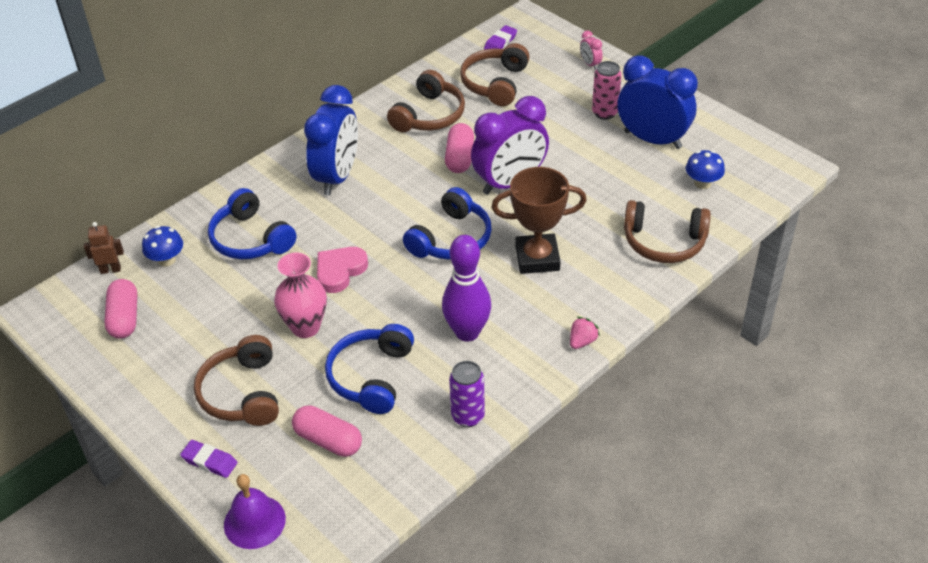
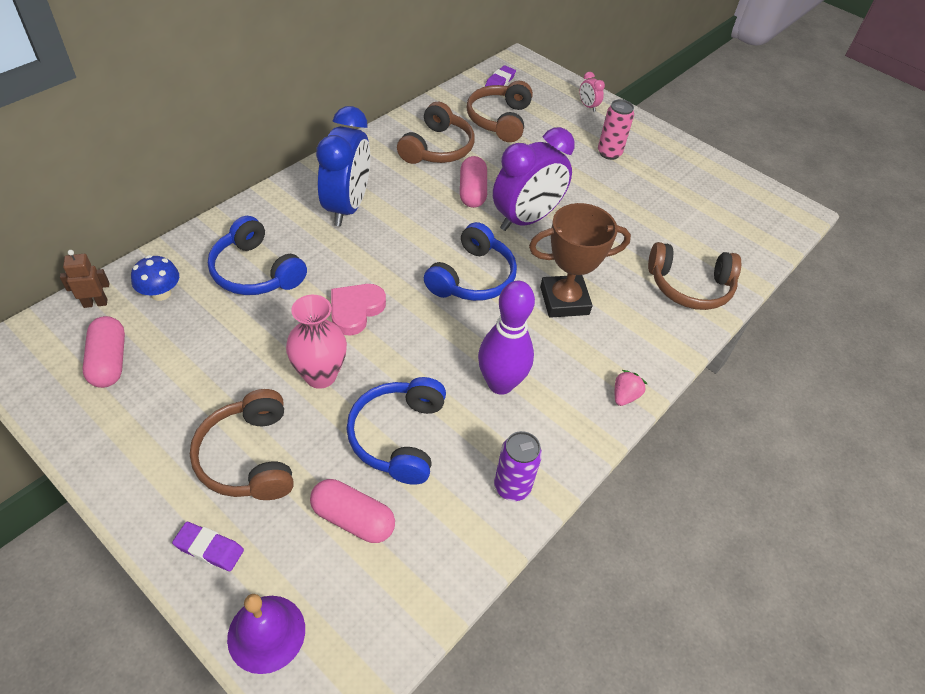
camera: 10 degrees left, 5 degrees up
blue clock [617,56,698,149] -> none
blue mushroom [686,150,725,189] -> none

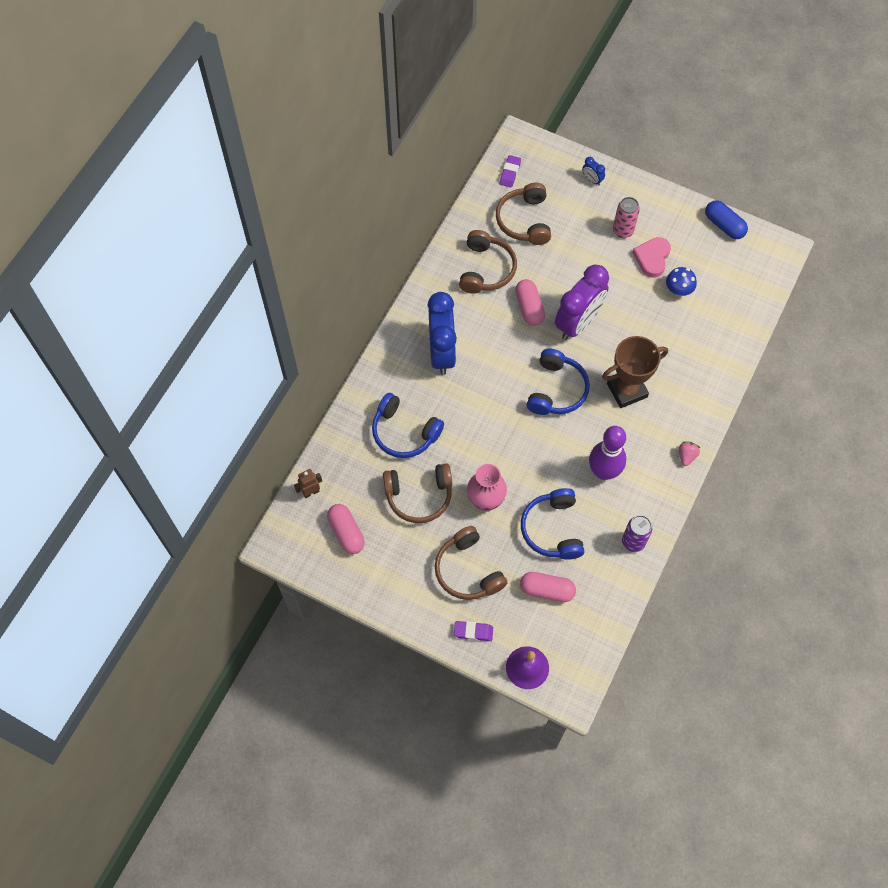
camera: 10 degrees left, 15 degrees up
blue mushroom [131,255,179,301] -> blue mushroom moved to [666,267,697,296]
pink heart [331,284,386,335] -> pink heart moved to [632,237,671,278]
pink clock [580,72,605,112] -> blue clock [582,157,605,186]
brown headphones [648,242,741,310] -> brown headphones moved to [383,463,452,523]
none -> blue capsule [705,200,748,239]

